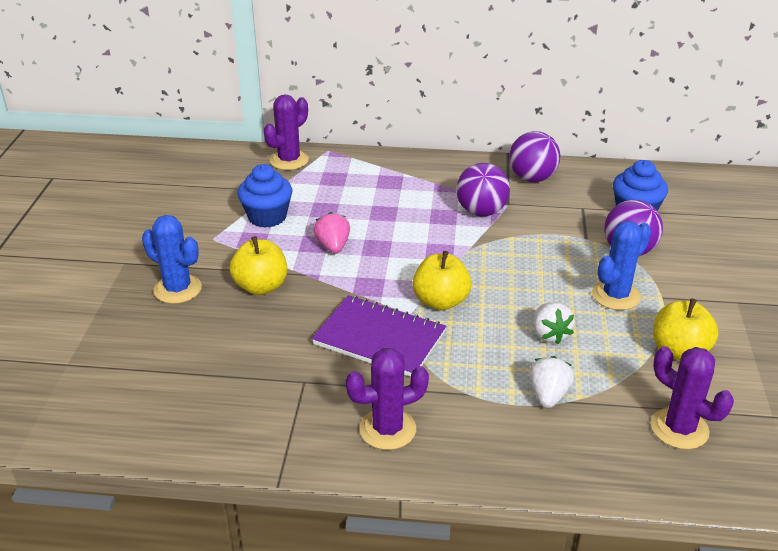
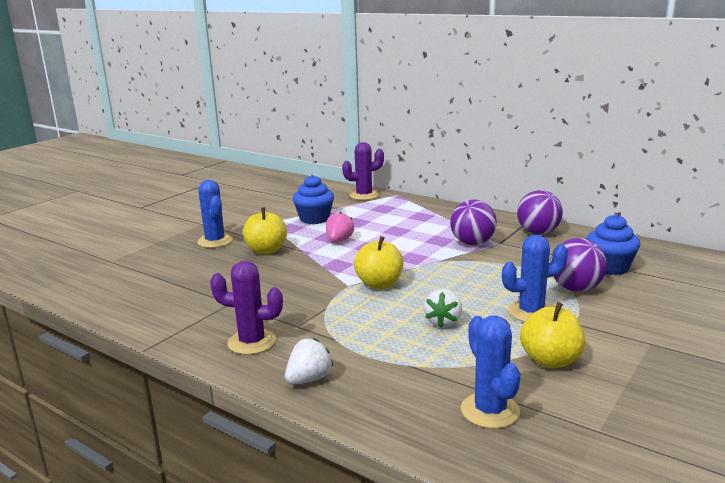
camera: 30 degrees right, 15 degrees down
purple notebook [312,295,446,377] -> none
white strawberry [528,356,574,408] -> white strawberry moved to [285,338,334,384]
purple cactus [651,346,734,449] -> blue cactus [461,316,520,429]

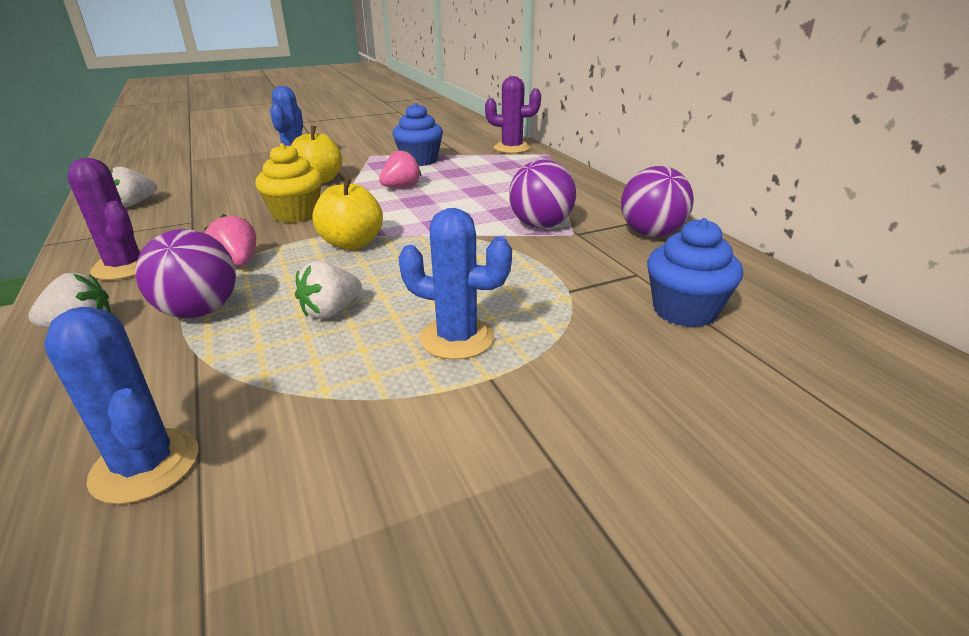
camera: 30 degrees right, 10 degrees up
blue cactus [461,316,520,429] -> blue cactus turned 60 degrees counterclockwise [44,307,198,504]
yellow apple [520,302,585,368] -> none
purple ball [551,238,607,292] -> purple ball moved to [135,229,236,318]
none -> white strawberry [110,167,157,207]
none -> pink strawberry [204,214,256,266]
none -> yellow cupcake [255,143,322,223]

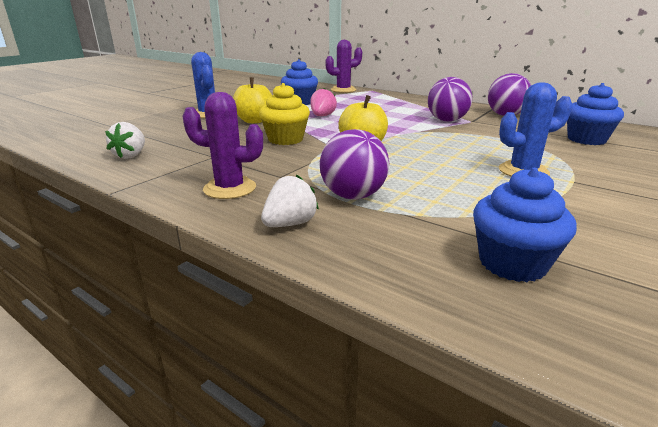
camera: 30 degrees left, 5 degrees down
blue cactus [44,307,198,504] -> blue cupcake [473,168,577,282]
pink strawberry [204,214,256,266] -> none
white strawberry [295,261,362,319] -> none

